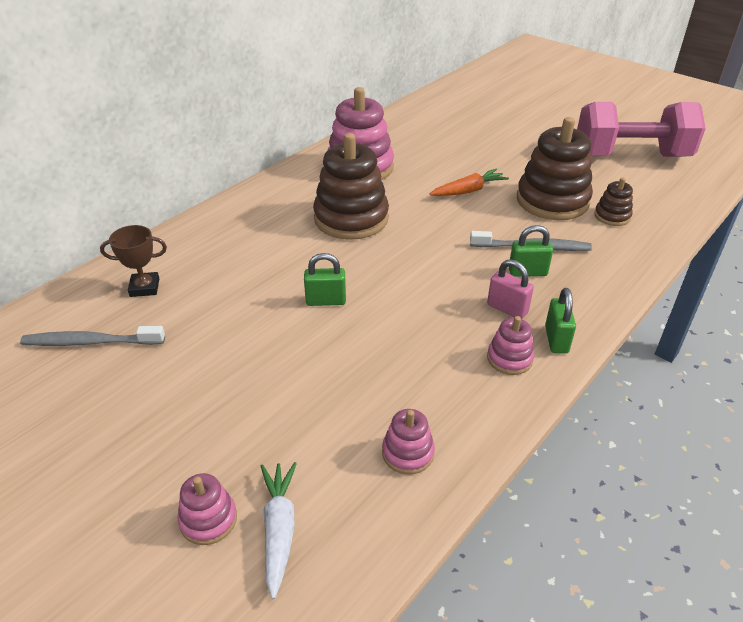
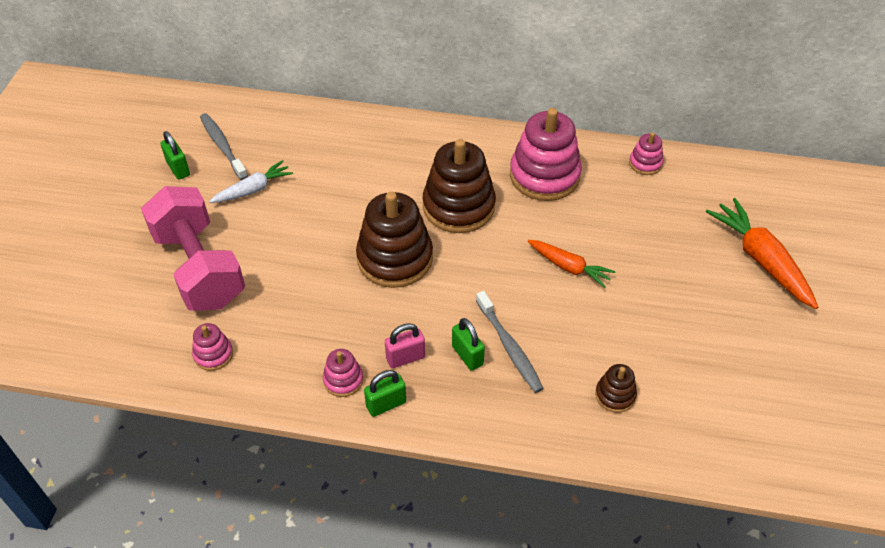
camera: 60 degrees right, 10 degrees up
brown trophy [100,225,167,297] -> none
pink stacking toy [178,473,237,545] -> pink stacking toy moved to [629,132,664,175]
white carrot [261,462,297,599] -> white carrot moved to [209,160,293,203]
green padlock [304,253,346,306] -> green padlock moved to [160,131,190,180]
pink padlock [487,259,534,319] -> pink padlock turned 60 degrees clockwise [385,323,425,368]
brown stacking toy [517,117,593,220] -> brown stacking toy moved to [356,192,433,288]
pink dumbbell [577,102,706,157] -> pink dumbbell moved to [141,186,245,311]
none -> orange carrot [706,198,818,309]

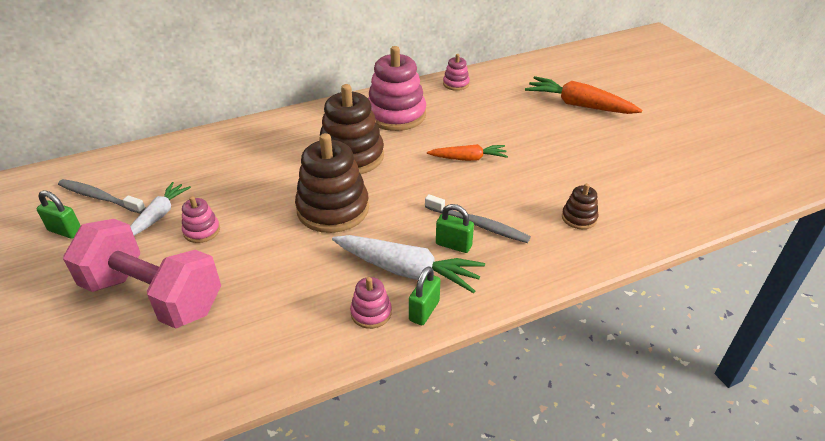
camera: 35 degrees left, 10 degrees down
pink stacking toy [192,323,233,371] -> pink stacking toy moved to [182,196,220,243]
pink padlock [385,323,425,368] -> white carrot [332,235,485,293]

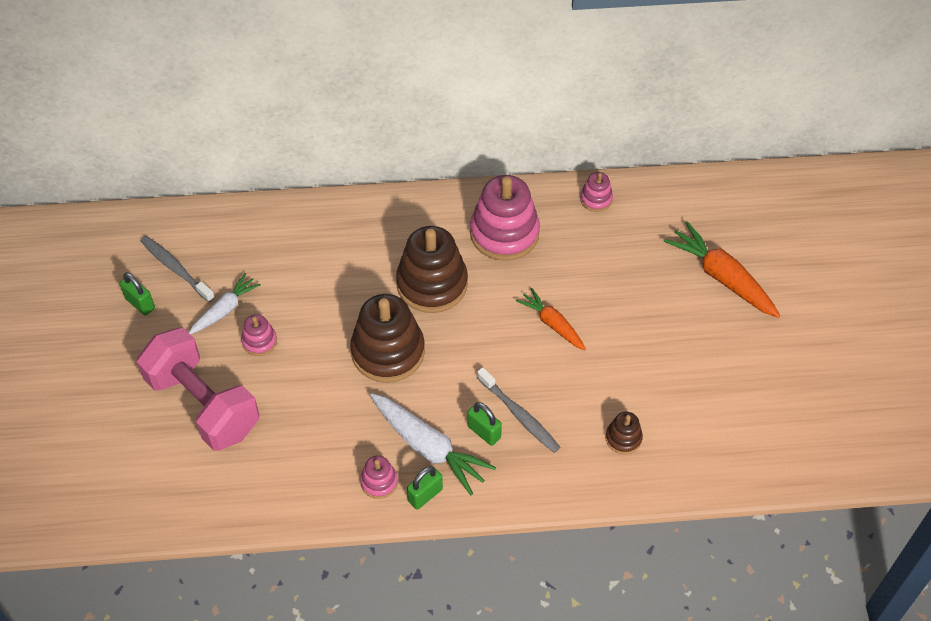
camera: 20 degrees right, 15 degrees up
orange carrot [427,144,508,161] -> orange carrot turned 150 degrees counterclockwise [516,288,586,350]

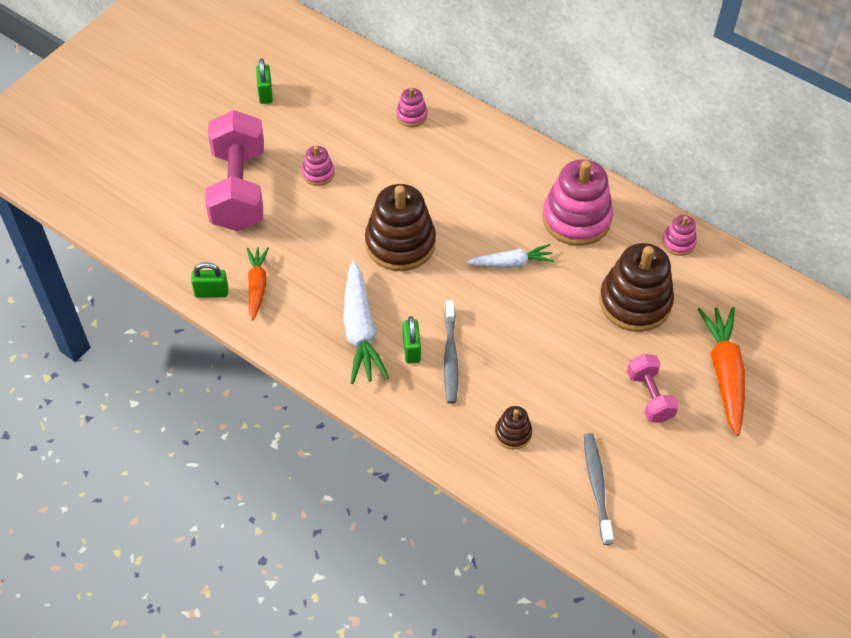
camera: 40 degrees right, 0 degrees up
grey toothbrush [140,236,215,302] -> grey toothbrush moved to [584,433,614,545]
white carrot [189,273,261,335] -> white carrot moved to [467,244,554,268]
pink stacking toy [360,455,398,499] -> pink stacking toy moved to [396,88,427,127]
brown stacking toy [396,226,468,313] -> brown stacking toy moved to [599,243,674,332]
green padlock [407,466,443,510] -> green padlock moved to [191,262,229,298]
orange carrot [516,288,586,350] -> orange carrot moved to [246,247,269,320]
none -> pink dumbbell [627,354,679,423]

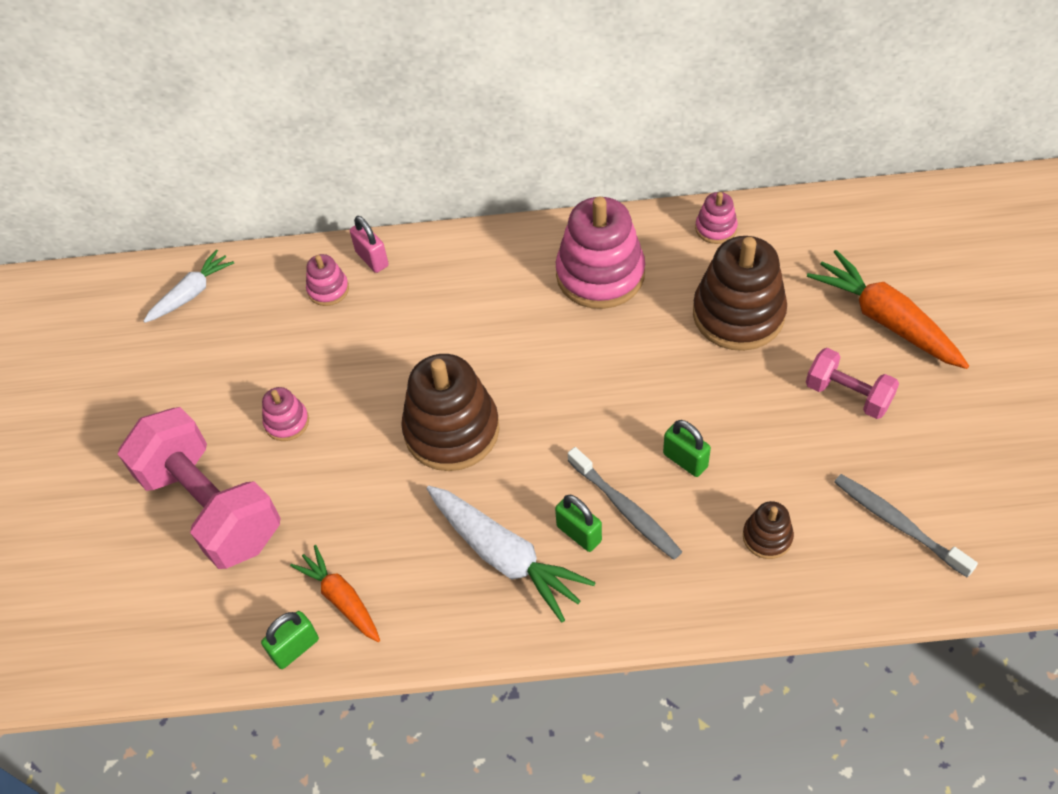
camera: 35 degrees left, 0 degrees up
green padlock [256,58,273,104] -> green padlock moved to [663,420,711,477]
white carrot [467,244,554,268] -> white carrot moved to [144,250,234,323]
none -> pink padlock [350,216,389,273]

